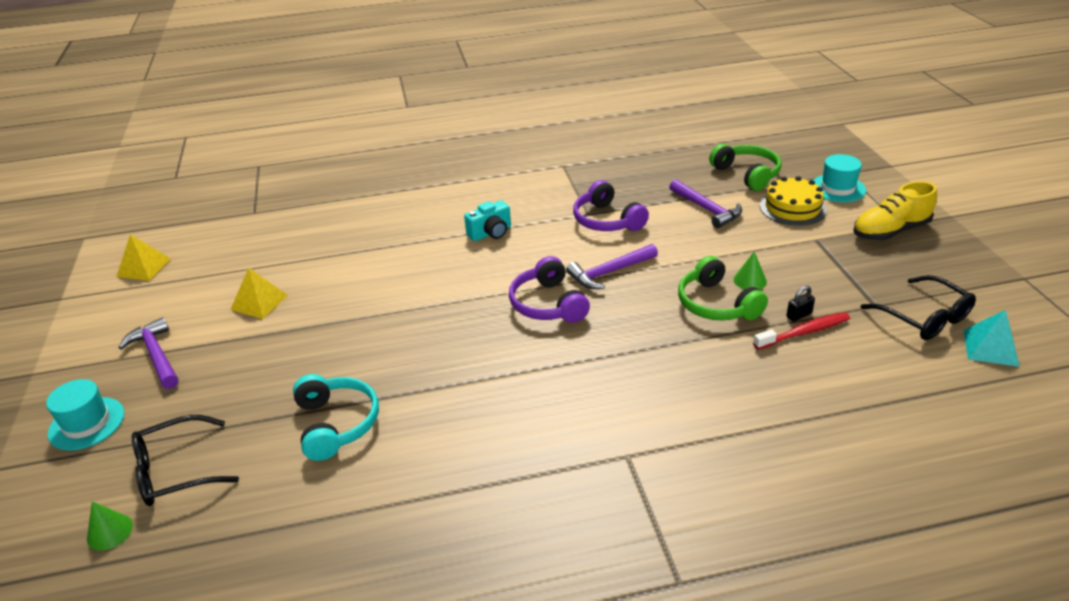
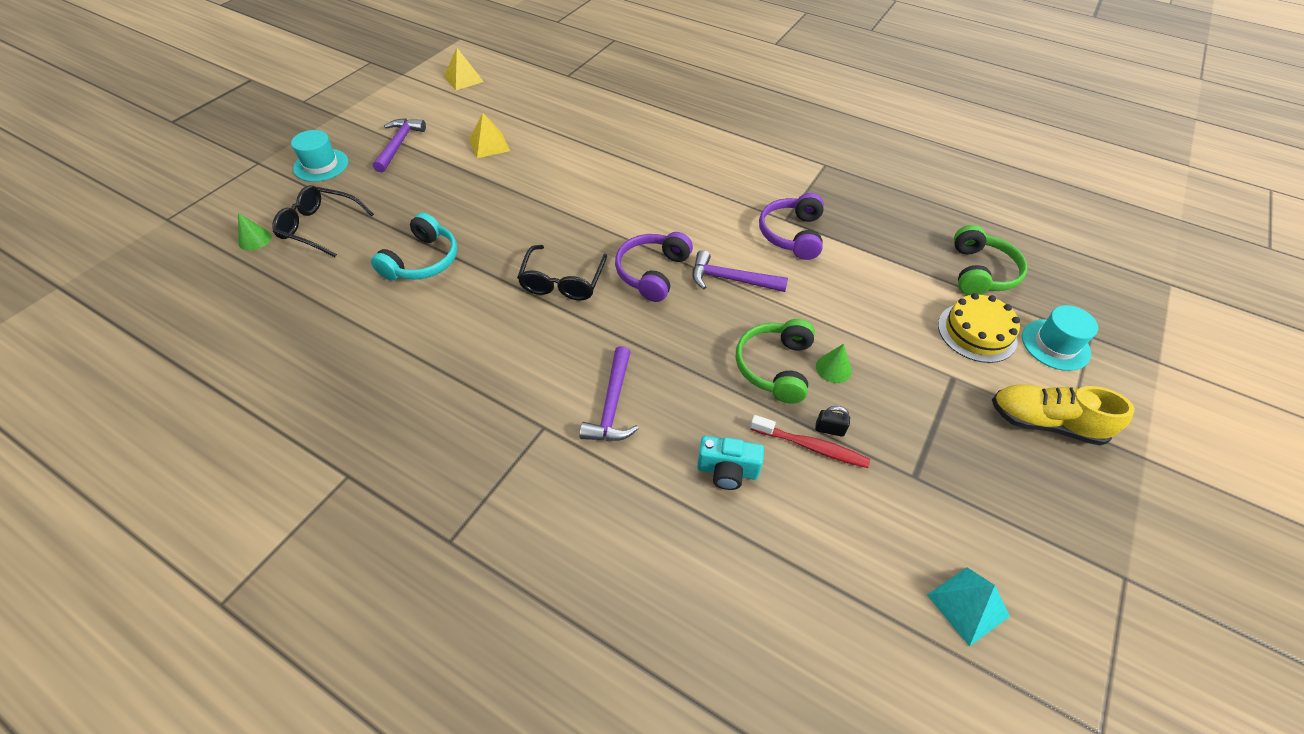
camera: 40 degrees right, 15 degrees up
turquoise camera [464,200,511,241] -> turquoise camera moved to [697,436,764,490]
purple hammer [669,179,742,228] -> purple hammer moved to [579,346,639,441]
black glasses [861,275,976,340] -> black glasses moved to [517,245,607,300]

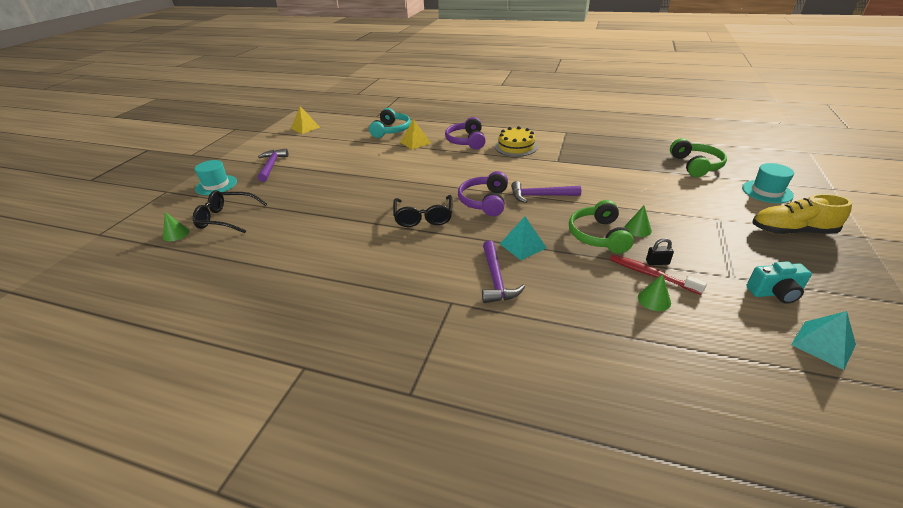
camera: 10 degrees left, 15 degrees down
turquoise headphones [371,213,457,281] -> turquoise headphones moved to [369,108,411,138]
yellow pyramid [469,113,510,158] -> yellow pyramid moved to [400,119,431,150]
turquoise camera [697,436,764,490] -> turquoise camera moved to [746,261,812,304]
red toothbrush [750,415,870,468] -> red toothbrush turned 150 degrees counterclockwise [610,255,707,295]
purple headphones [759,193,824,260] -> purple headphones moved to [445,117,486,150]
yellow cake [938,293,1020,363] -> yellow cake moved to [495,126,538,157]
none -> turquoise pyramid [500,217,547,260]
none -> green cone [638,274,671,311]

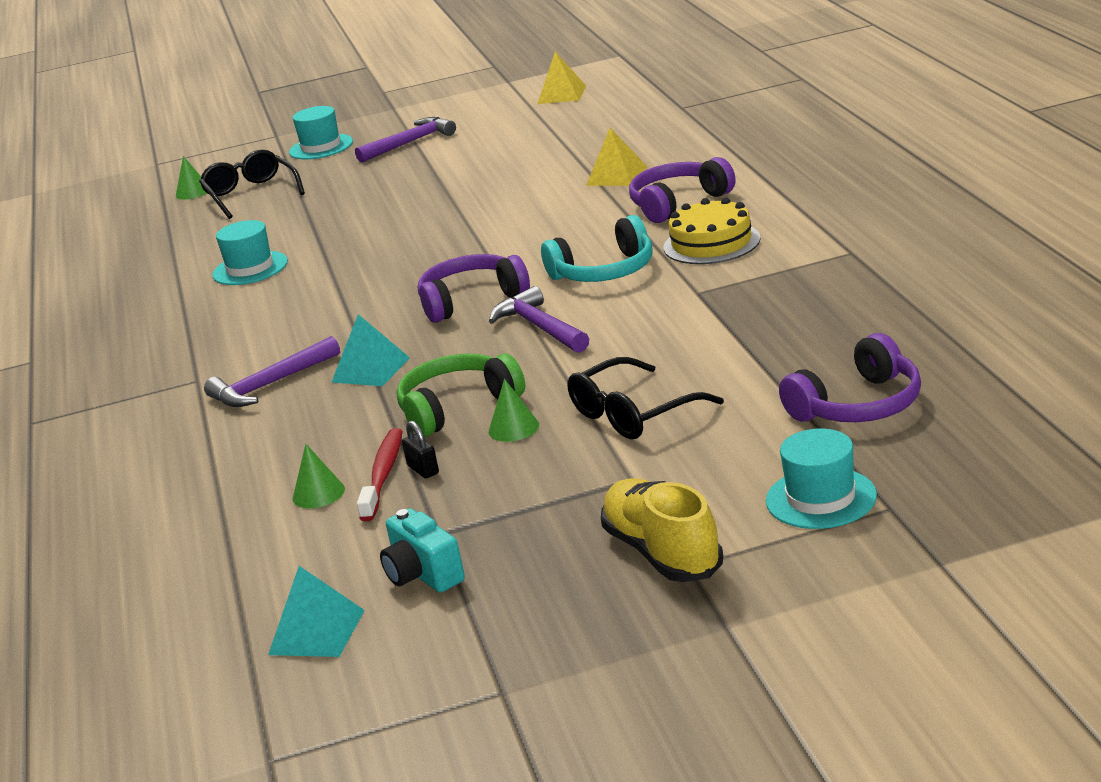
camera: 60 degrees right, 10 degrees down
turquoise headphones [369,108,411,138] -> turquoise headphones moved to [541,215,653,282]
black glasses [393,195,453,227] -> black glasses moved to [567,357,724,439]
green headphones [670,138,727,177] -> purple headphones [779,333,921,422]
none -> turquoise hat [212,220,288,285]

